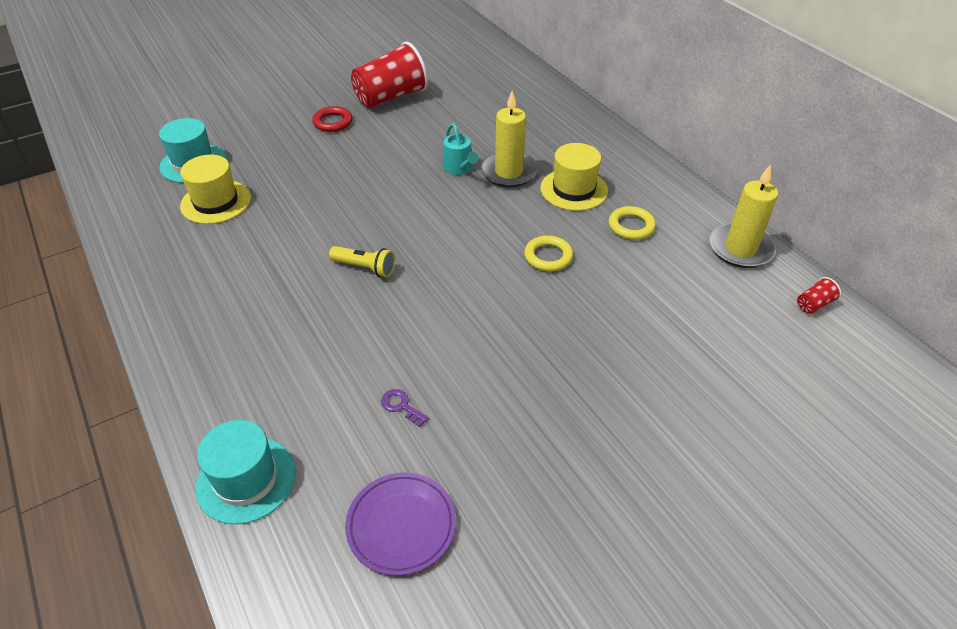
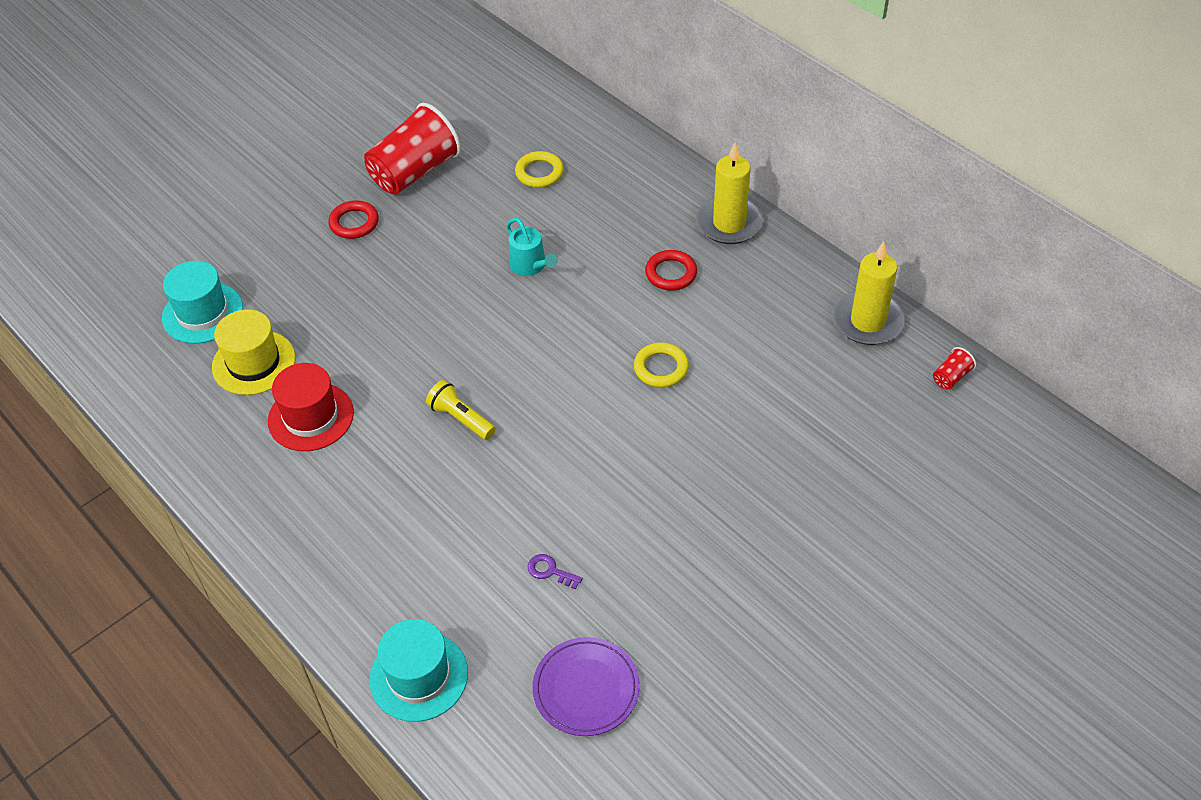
camera: 10 degrees left, 5 degrees up
yellow flashlight [329,246,395,277] -> yellow flashlight turned 150 degrees counterclockwise [426,380,496,440]
yellow candle [480,91,538,187] -> yellow candle moved to [696,143,764,244]
yellow hat [540,143,608,211] -> red ring [645,250,697,291]
yellow ring [609,206,656,240] -> yellow ring moved to [515,151,564,188]
none -> red hat [268,363,354,451]

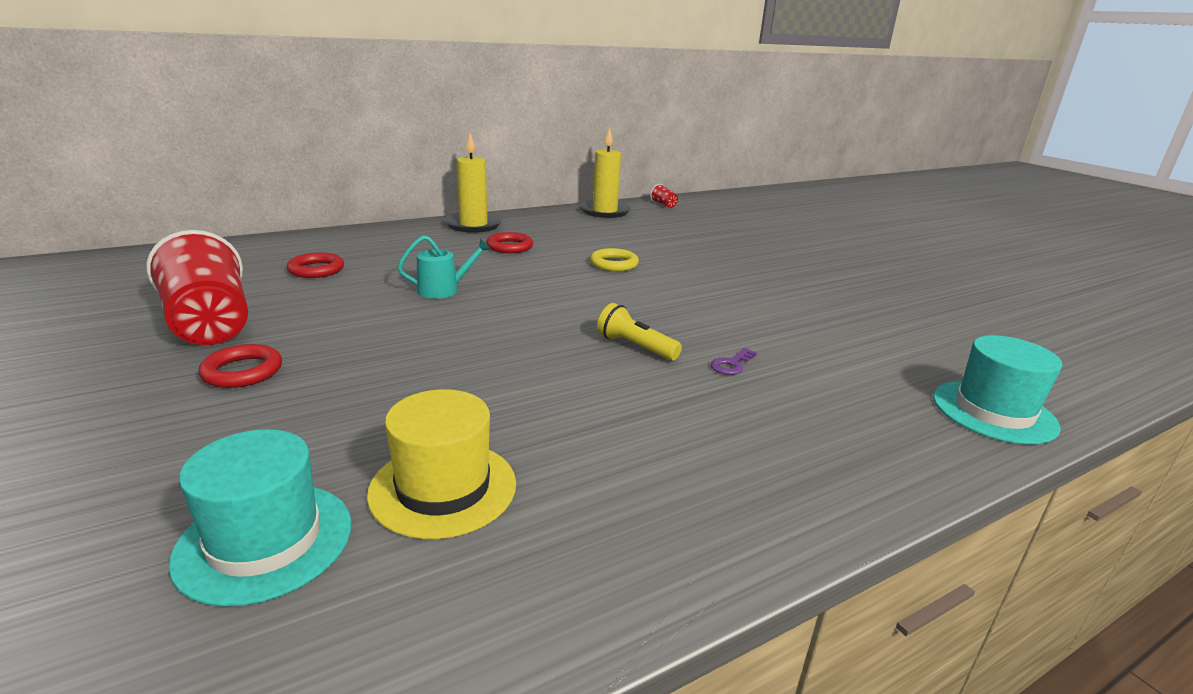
camera: 80 degrees left, 25 degrees down
red hat [268,363,354,451] -> none
yellow flashlight [426,380,496,440] -> yellow flashlight turned 75 degrees clockwise [597,303,682,361]
yellow ring [515,151,564,188] -> red ring [287,252,344,278]
purple key [528,554,583,589] -> purple key moved to [711,348,757,375]
purple plate [532,637,640,736] -> none

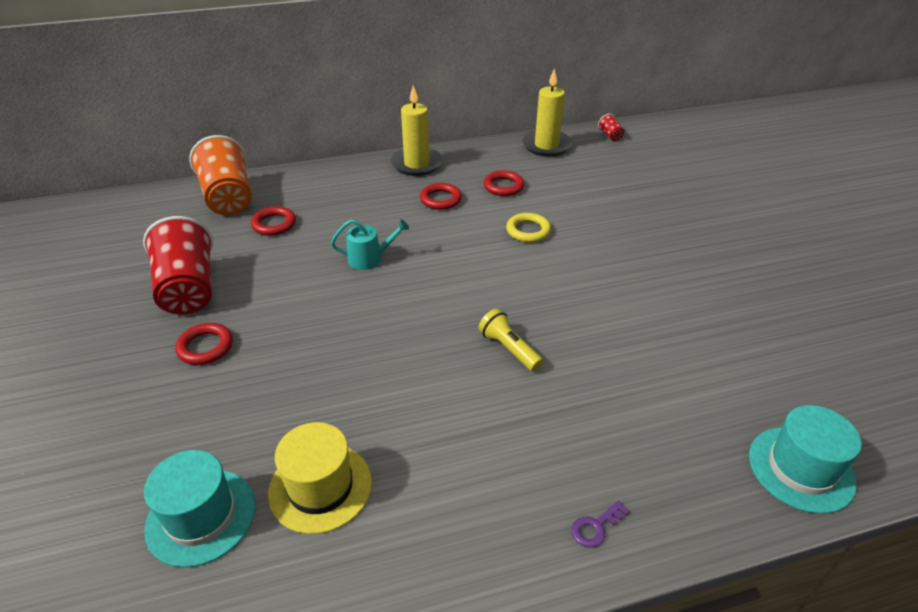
camera: 15 degrees right, 15 degrees up
purple key [711,348,757,375] -> purple key moved to [572,500,629,548]
none -> orange cup [189,135,252,215]
none -> red ring [483,170,524,196]

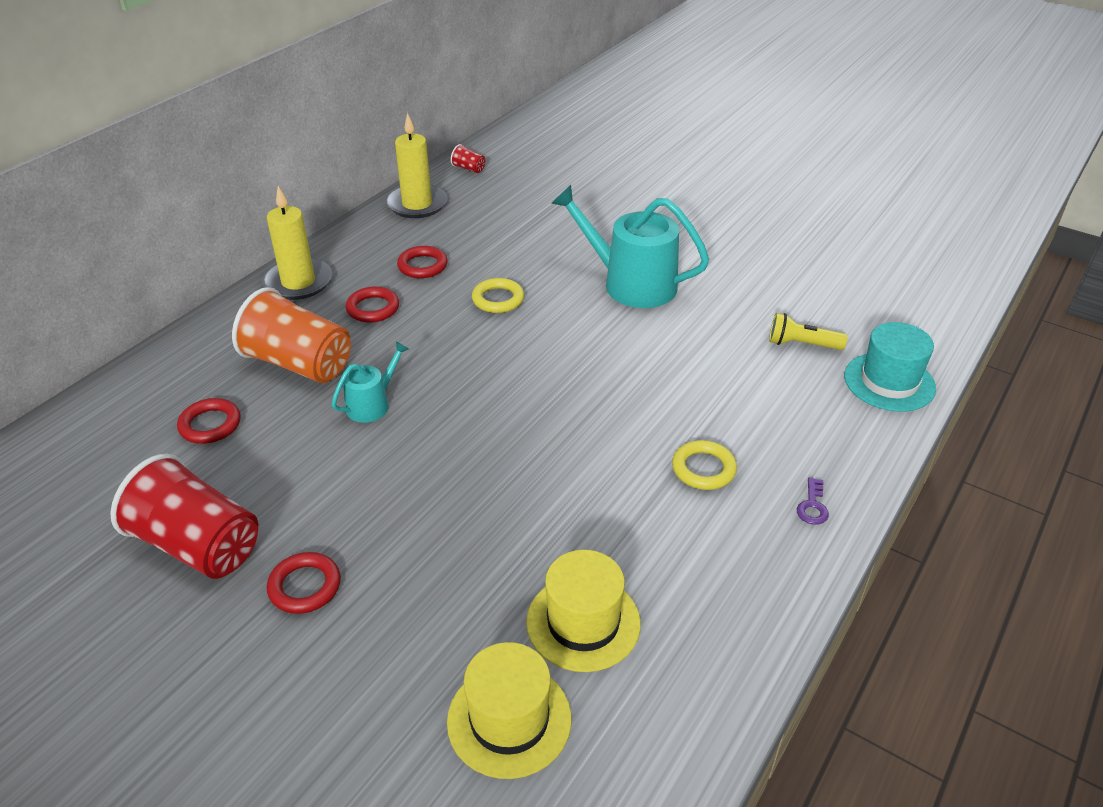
camera: 40 degrees left, 0 degrees up
turquoise hat [144,450,256,567] -> yellow hat [447,642,572,779]
orange cup [189,135,252,215] -> orange cup moved to [232,287,351,383]
yellow flashlight [479,309,543,371] -> yellow flashlight moved to [769,313,848,350]
none -> turquoise watering can [551,185,709,308]
none -> yellow ring [672,440,737,490]

